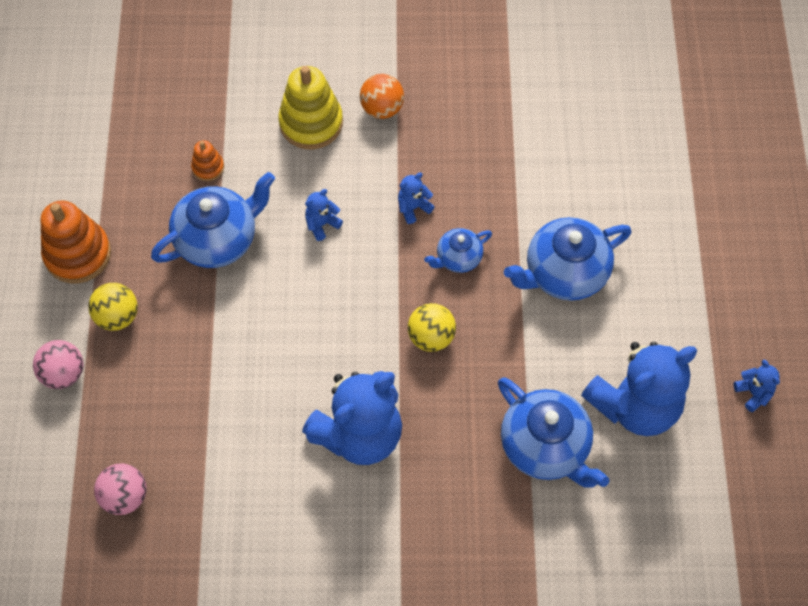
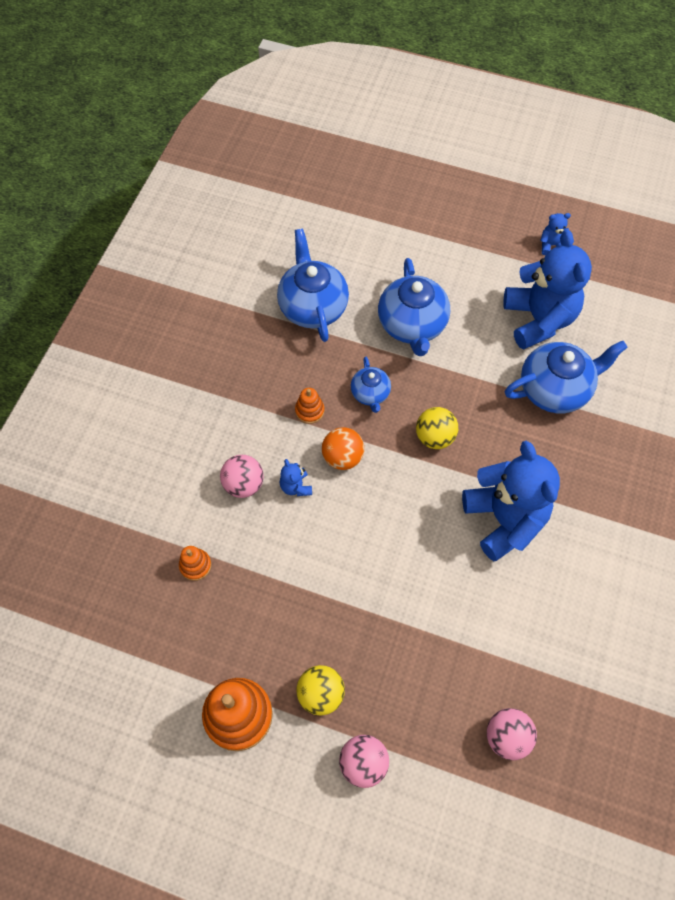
camera: 70 degrees left, 0 degrees up
blue teapot [151,172,275,268] -> blue teapot moved to [277,229,349,342]
yellow stacking toy [278,66,343,149] -> none
orange ball [360,74,404,119] -> orange ball moved to [322,427,364,470]
blue teddy bear [398,173,435,224] -> orange stacking toy [295,388,325,424]
none -> pink ball [220,455,264,498]

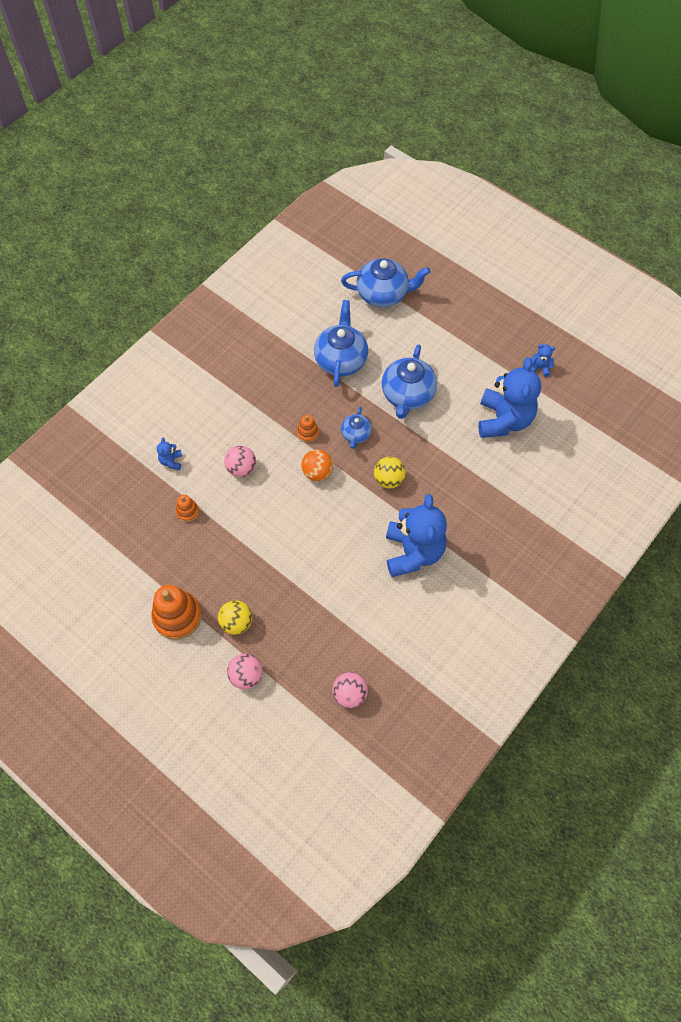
camera: 20 degrees right, 0 degrees up
blue teddy bear [280,459,312,496] -> blue teddy bear moved to [157,438,182,470]
blue teapot [505,341,628,413] -> blue teapot moved to [341,258,430,308]

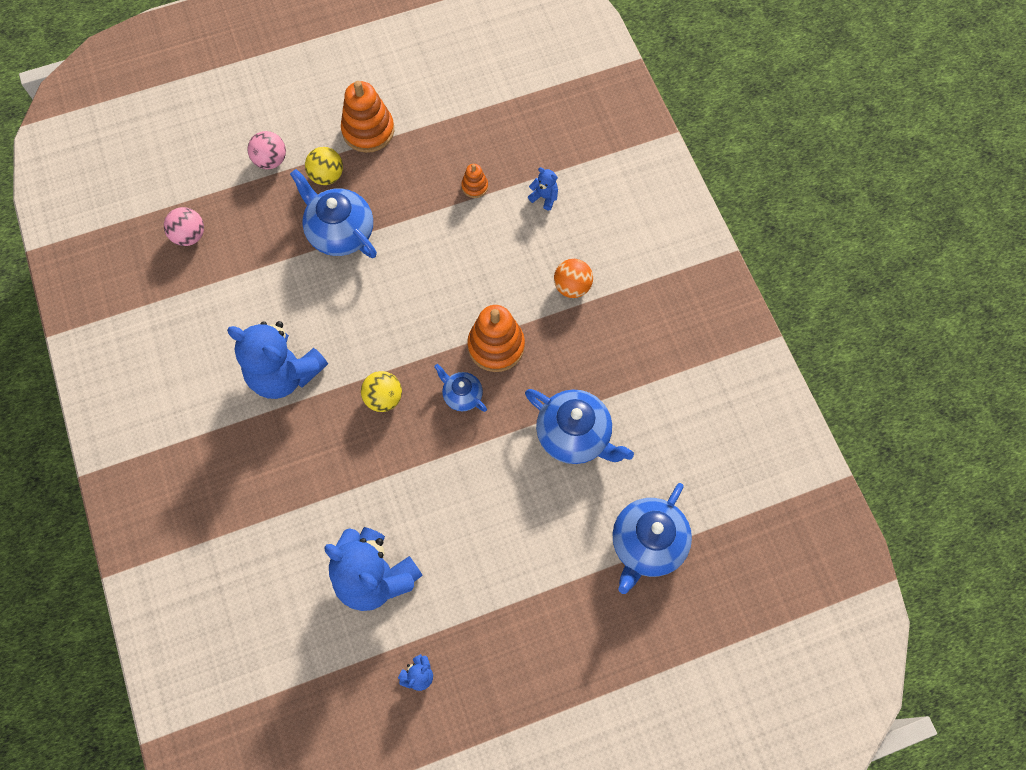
camera: 120 degrees right, 5 degrees up
pink ball [224,446,256,477] -> none
orange stacking toy [297,415,319,442] -> orange stacking toy [467,305,525,372], size x2.01
orange ball [301,449,333,481] -> orange ball moved to [554,259,593,298]
blue teapot [382,344,437,419] -> blue teapot moved to [290,169,377,258]

